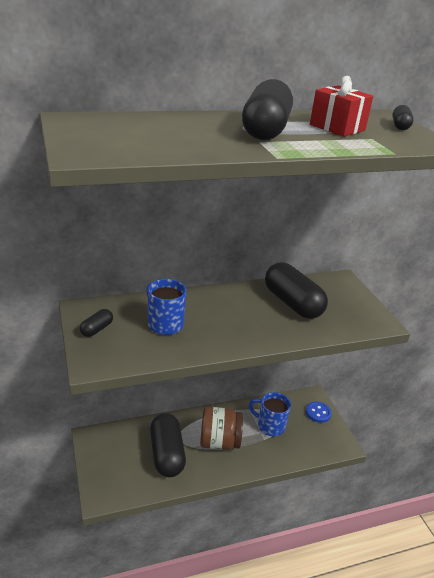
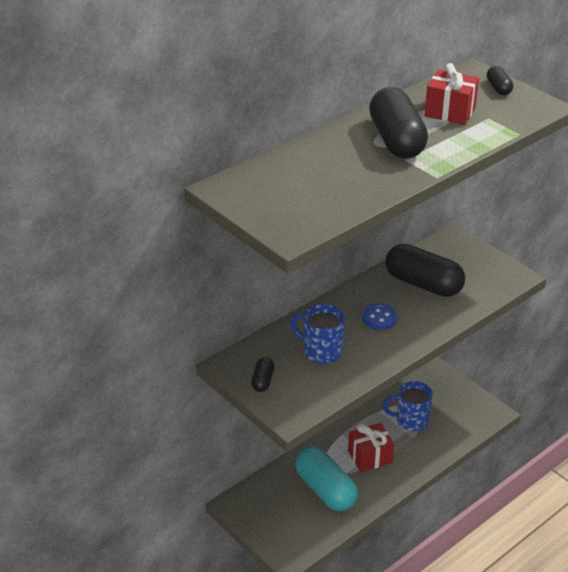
camera: 20 degrees left, 5 degrees up
black capsule [150,413,186,477] -> turquoise capsule [295,446,358,511]
brown jar [200,407,243,450] -> red gift [348,423,394,472]
blue button [306,402,332,423] -> blue button moved to [362,303,397,330]

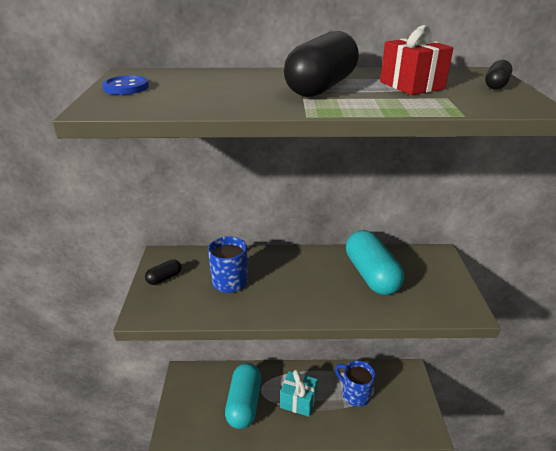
camera: 40 degrees right, 5 degrees down
red gift [348,423,394,472] -> turquoise gift [280,369,318,417]
blue button [362,303,397,330] -> blue button moved to [102,75,149,95]
black capsule [385,244,465,297] -> turquoise capsule [346,230,404,295]

